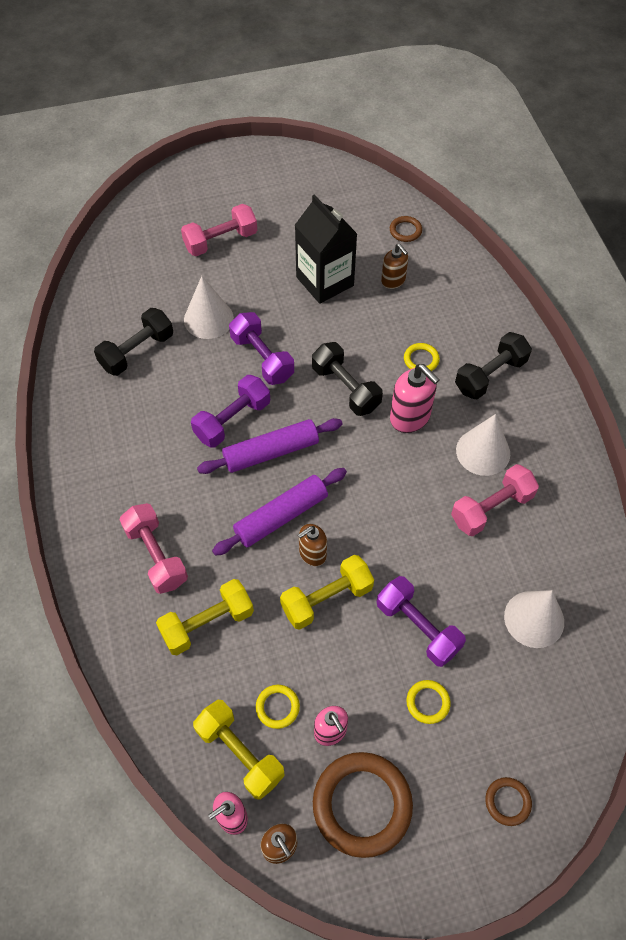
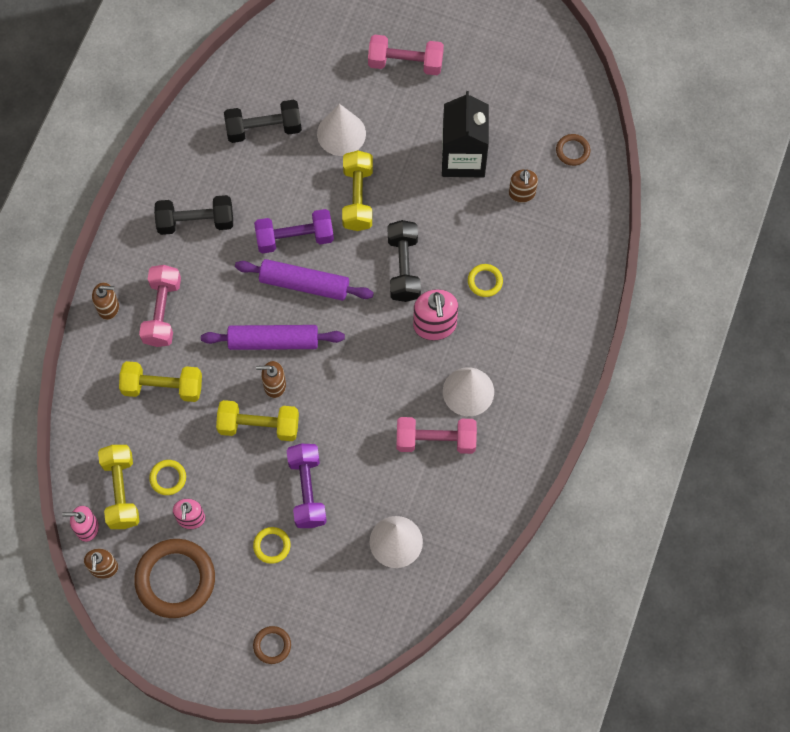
camera: 35 degrees right, 10 degrees up
purple dumbbell [229,312,294,385] -> yellow dumbbell [342,151,373,231]
black dumbbell [455,332,532,399] -> black dumbbell moved to [154,195,233,235]
none -> brown soap dispenser [92,282,119,320]

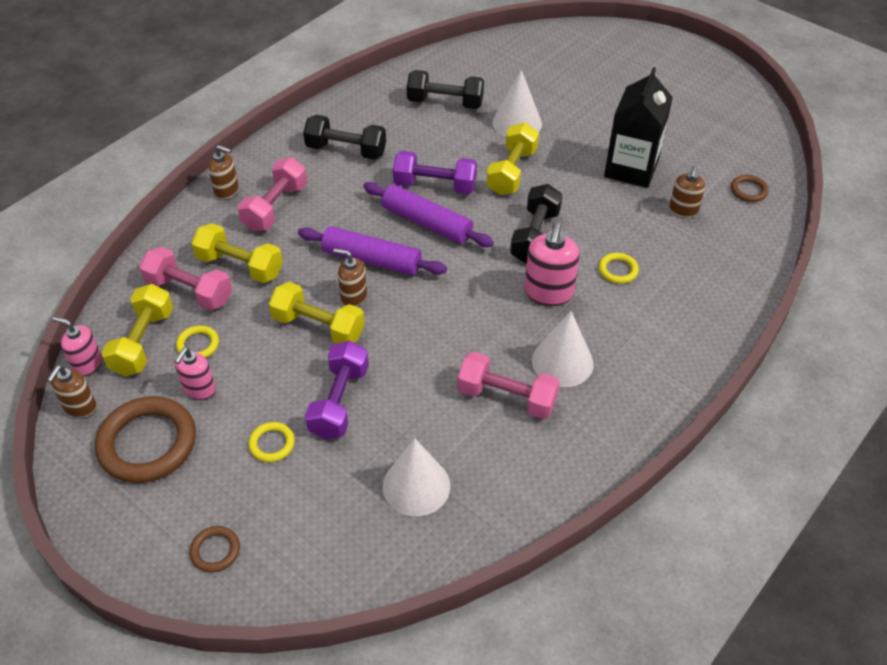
camera: 20 degrees right, 20 degrees down
pink dumbbell [368,35,444,75] -> pink dumbbell moved to [139,247,232,310]

